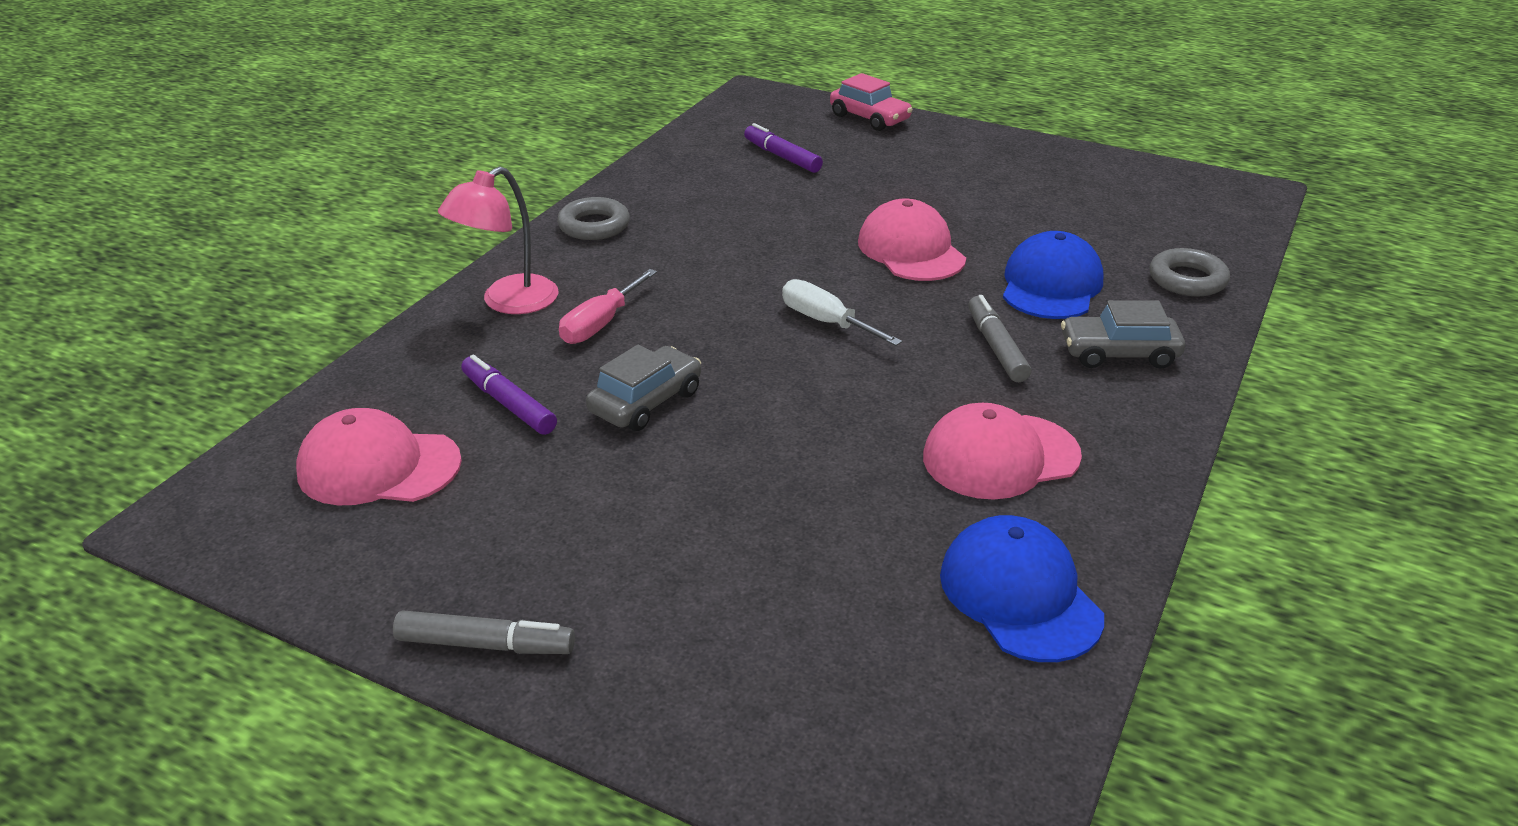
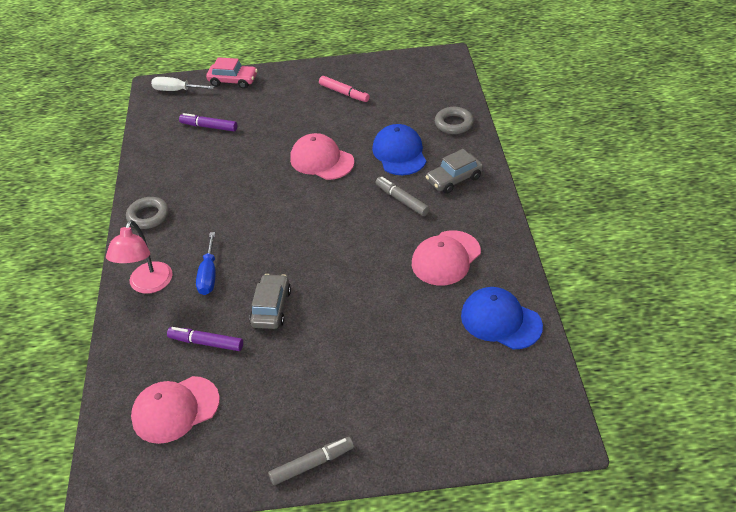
camera: 30 degrees left, 10 degrees up
pink screwdriver [559,269,657,344] -> blue screwdriver [196,232,216,295]
white screwdriver [782,279,902,346] -> white screwdriver moved to [151,77,215,91]
none -> pink marker [319,76,370,102]

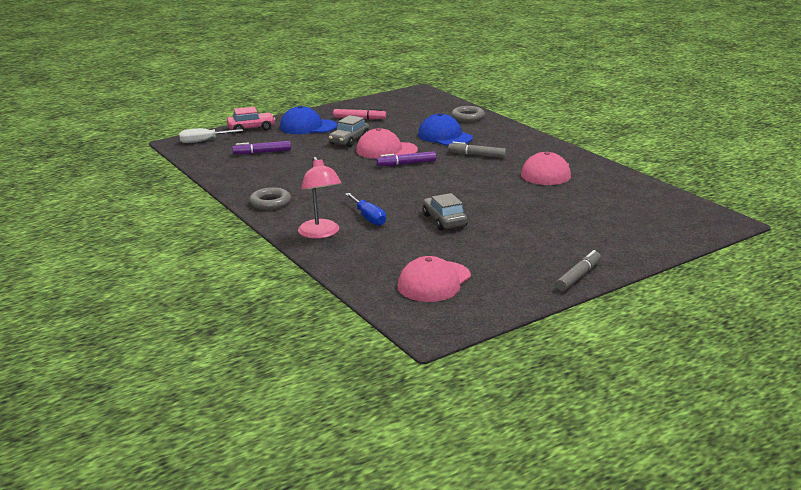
camera: 30 degrees left, 20 degrees down
purple marker [167,327,243,351] -> purple marker moved to [376,151,436,166]
grey car [426,149,483,194] -> grey car moved to [329,115,370,147]
blue cap [461,287,543,349] -> blue cap moved to [280,106,337,134]

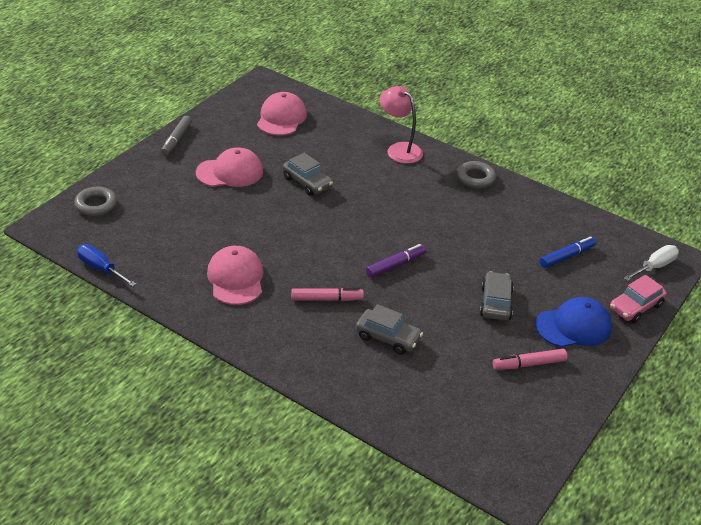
camera: 155 degrees right, 15 degrees up
purple marker [232,141,291,154] -> blue marker [540,236,596,268]
blue screwdriver [345,193,386,226] -> blue screwdriver moved to [77,244,136,287]
pink cap [356,128,418,159] -> pink cap moved to [196,147,263,187]
blue cap [418,113,473,146] -> grey car [356,304,423,355]
grey marker [448,142,507,158] -> pink marker [291,288,364,301]
grey ring [451,106,485,122] -> grey ring moved to [74,187,117,216]

